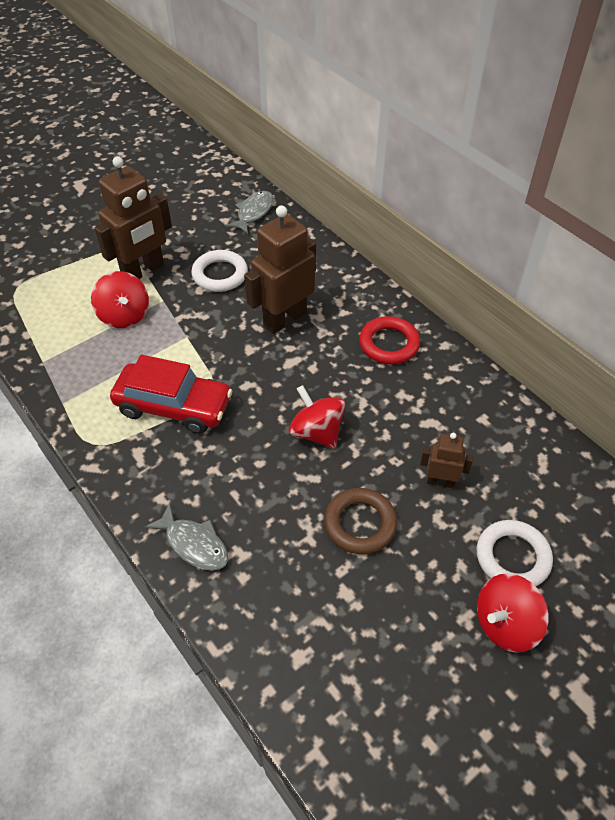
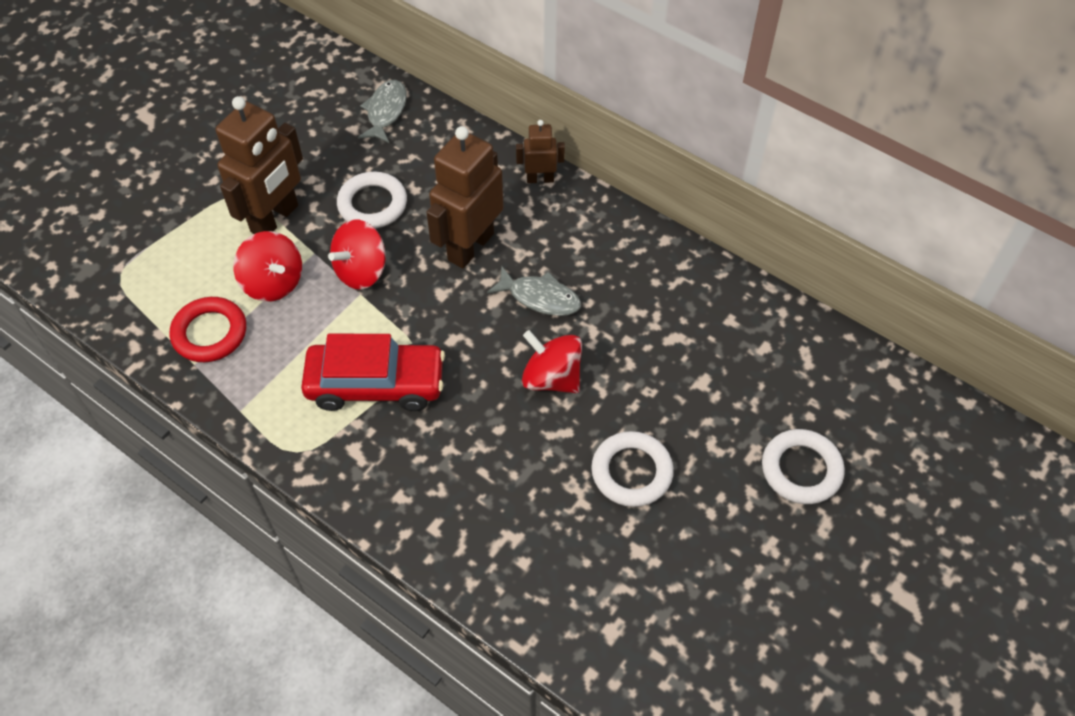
camera: 15 degrees left, 5 degrees up
grey fish [145,503,228,571] -> grey fish moved to [487,266,581,316]
brown ring [324,488,397,554] -> white ring [591,431,674,507]
red ring [359,316,420,364] -> red ring moved to [170,297,246,362]
brown robot [420,433,473,488] -> brown robot moved to [516,120,565,183]
red spinning top [477,573,549,653] -> red spinning top moved to [328,219,386,290]

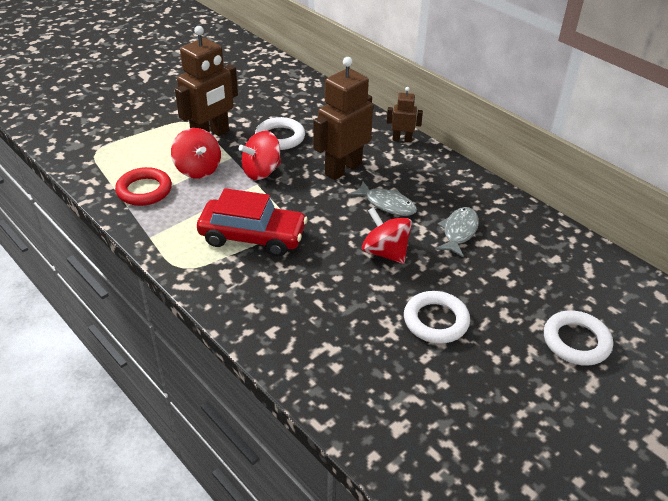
camera: 10 degrees right, 15 degrees down
grey fish [358,80,407,144] -> grey fish moved to [435,207,479,258]

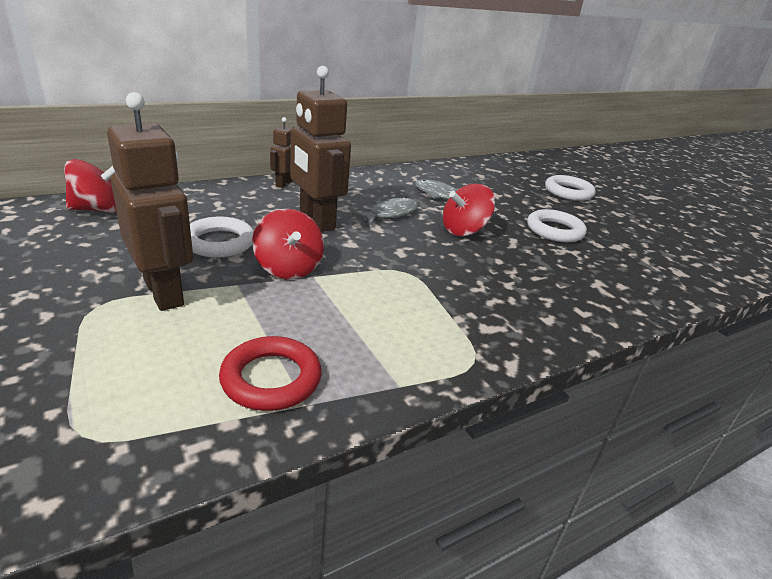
camera: 80 degrees left, 10 degrees down
red spinning top [171,128,221,179] -> red spinning top moved to [64,159,117,213]
red car [197,188,308,257] -> none

